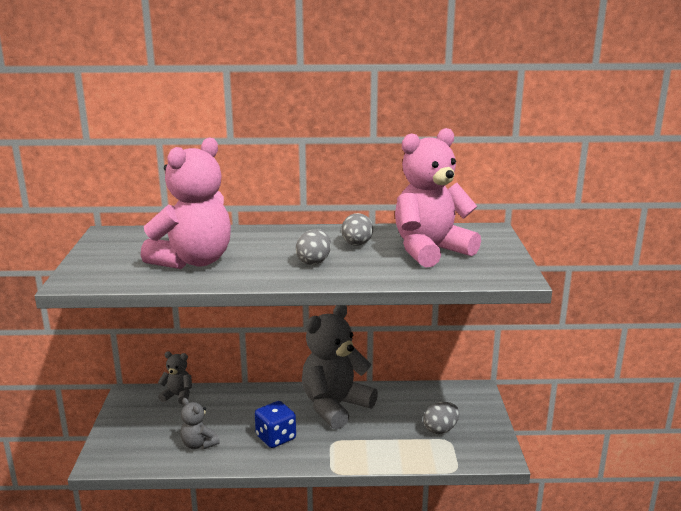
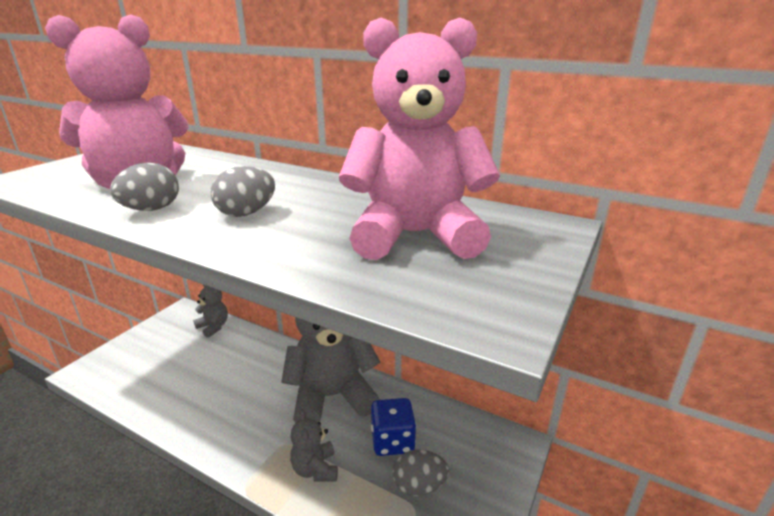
camera: 30 degrees right, 5 degrees up
grey teddy bear [180,398,220,449] -> grey teddy bear moved to [290,409,338,482]
blue dice [255,401,296,448] -> blue dice moved to [371,398,416,456]
grey egg [341,213,373,246] -> grey egg moved to [110,163,179,211]

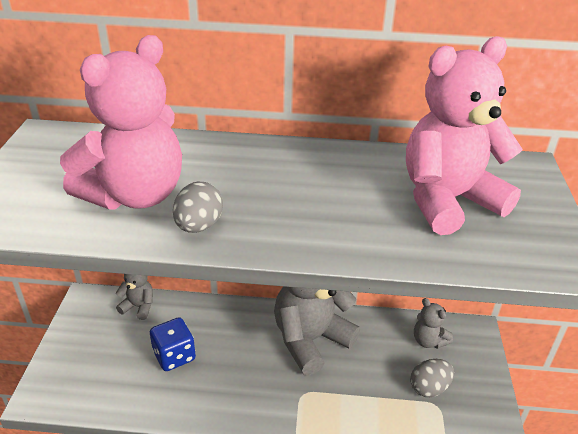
camera: 25 degrees left, 10 degrees up
grey egg [211,166,275,217] -> none
grey teddy bear [290,409,338,482] -> grey teddy bear moved to [414,298,453,349]
blue dice [371,398,416,456] -> blue dice moved to [150,317,196,371]

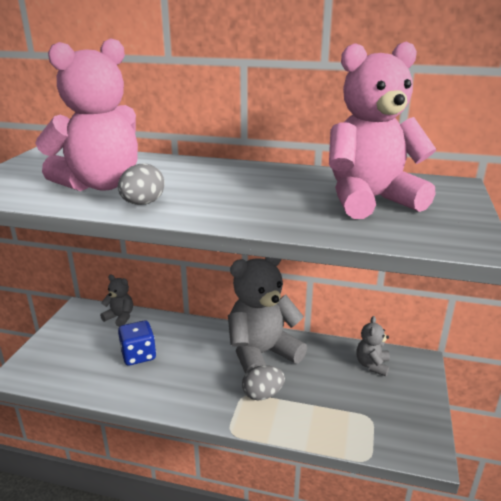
camera: 10 degrees right, 10 degrees down
grey egg [410,359,454,397] -> grey egg moved to [242,365,285,400]
grey teddy bear [414,298,453,349] -> grey teddy bear turned 45 degrees clockwise [356,316,390,376]

